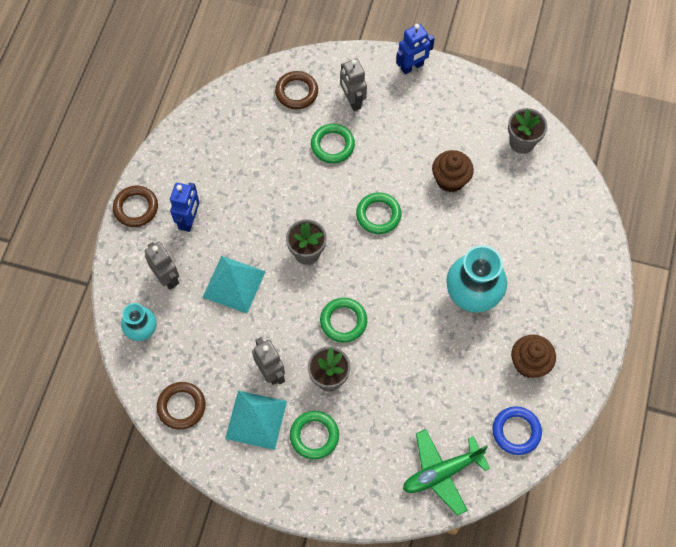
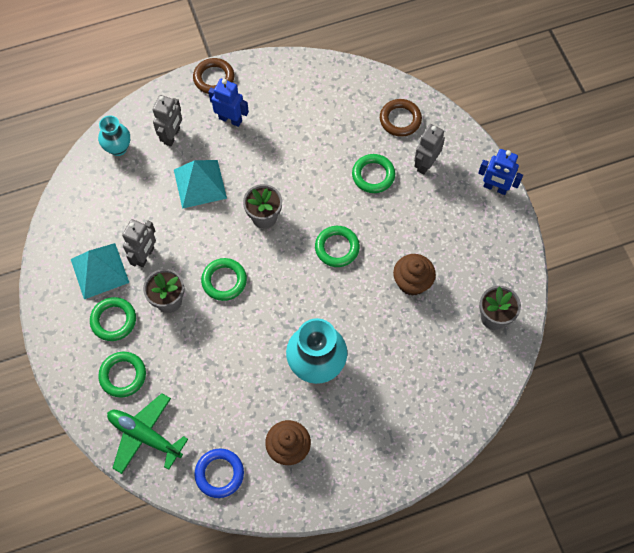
camera: 55 degrees right, 0 degrees up
brown ring [157,382,206,430] -> none
blue robot [170,183,200,232] -> blue robot turned 135 degrees counterclockwise [208,79,249,127]
none -> green ring [98,352,146,397]

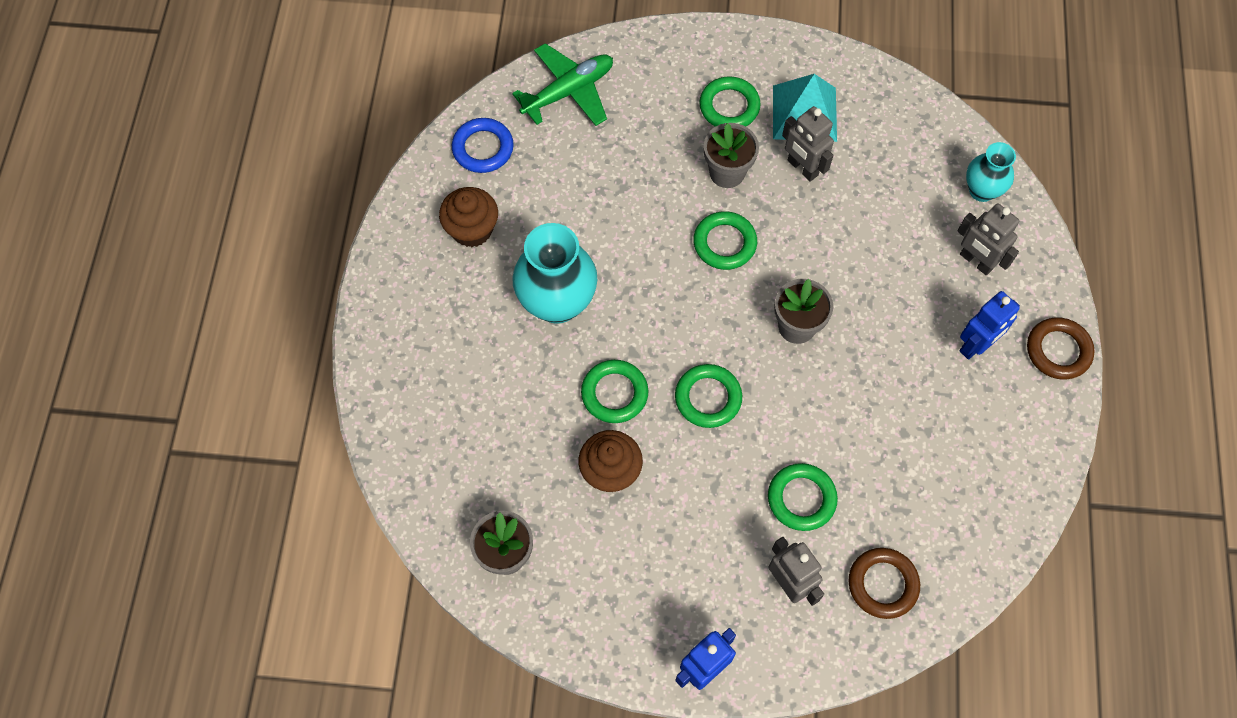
camera: 115 degrees right, 0 degrees up
green ring [98,352,146,397] -> green ring moved to [581,360,648,423]
turquoise pyramid [174,160,227,209] -> none

